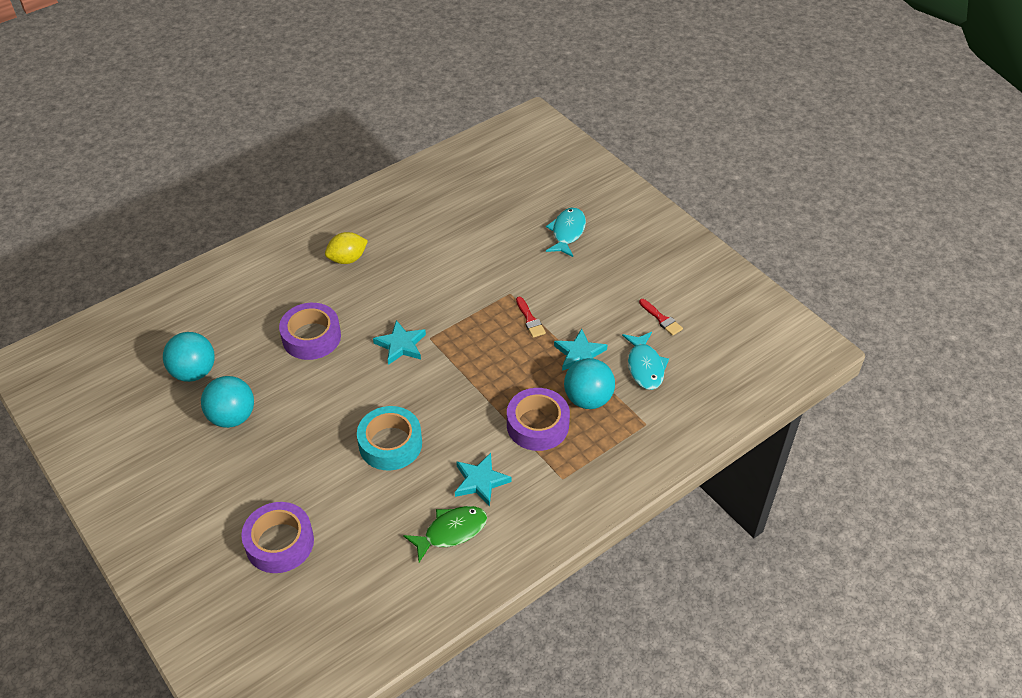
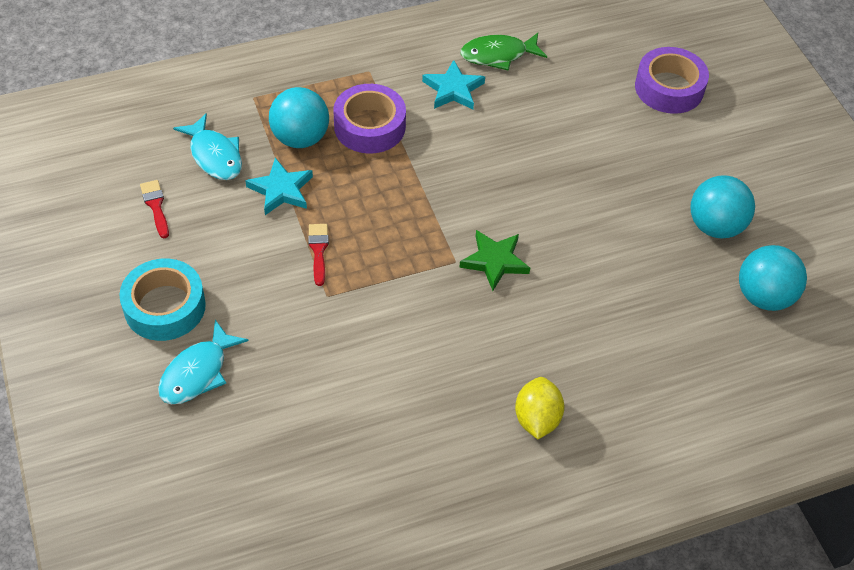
camera: 165 degrees left, 5 degrees up
purple tape [279,303,341,360] -> none
yellow lemon [325,232,368,264] -> yellow lemon turned 75 degrees counterclockwise [515,377,565,439]
turquoise tape [357,406,422,470] -> turquoise tape moved to [119,258,206,341]
turquoise star [373,320,426,365] -> green star [459,230,530,291]
turquoise fish [622,332,669,390] -> turquoise fish turned 135 degrees clockwise [173,113,242,180]

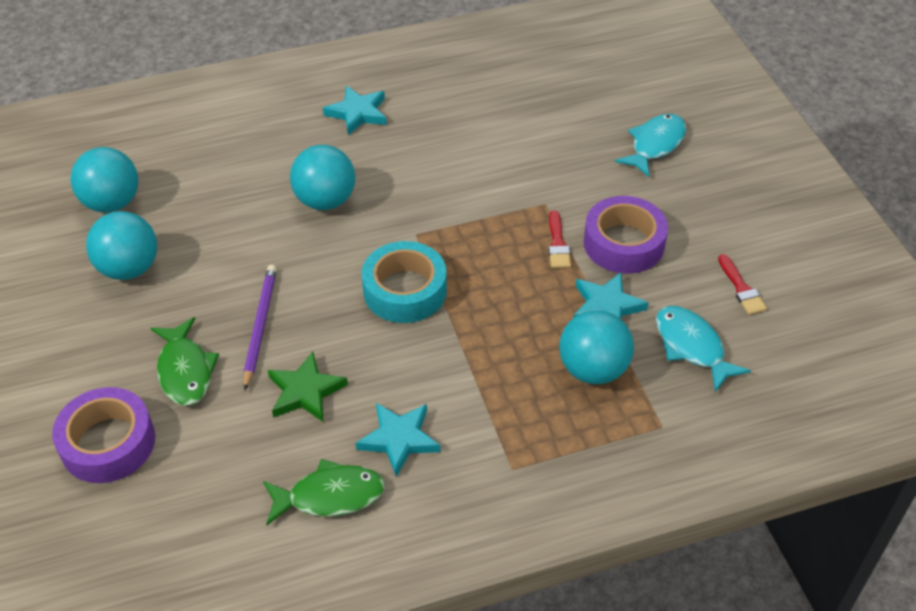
camera: 175 degrees left, 5 degrees down
turquoise tape [119,258,206,341] -> turquoise tape moved to [361,241,447,323]
purple tape [333,84,406,154] -> purple tape moved to [584,196,668,274]
green star [459,230,530,291] -> green star moved to [268,352,348,422]
yellow lemon [515,377,565,439] -> turquoise star [323,86,387,135]
none -> green fish [151,317,219,406]
none -> purple pencil [243,265,277,390]
none -> turquoise ball [290,145,355,210]

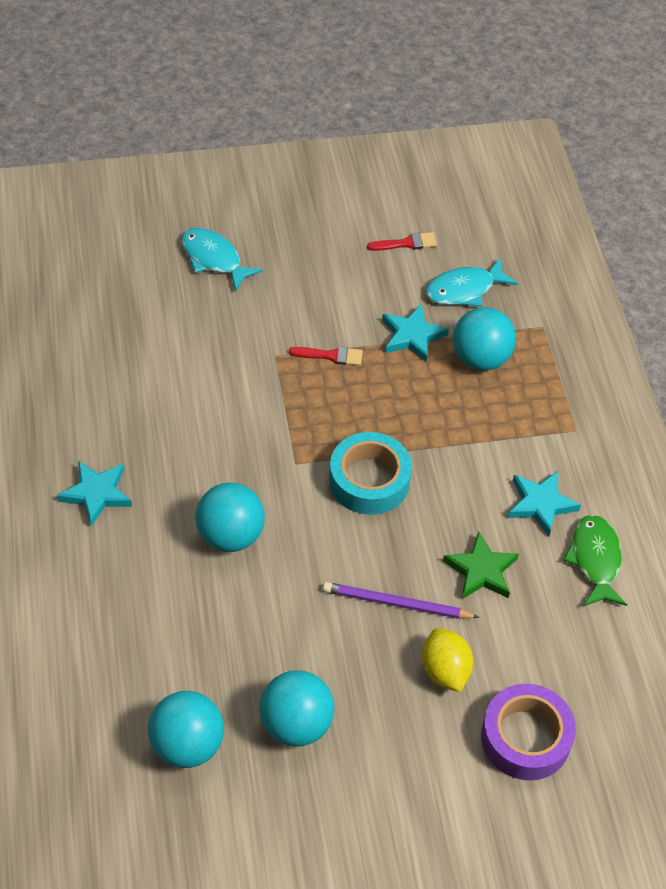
camera: 85 degrees left, 5 degrees up
green fish [151,317,219,406] -> yellow lemon [422,628,473,692]
purple tape [584,196,668,274] -> none

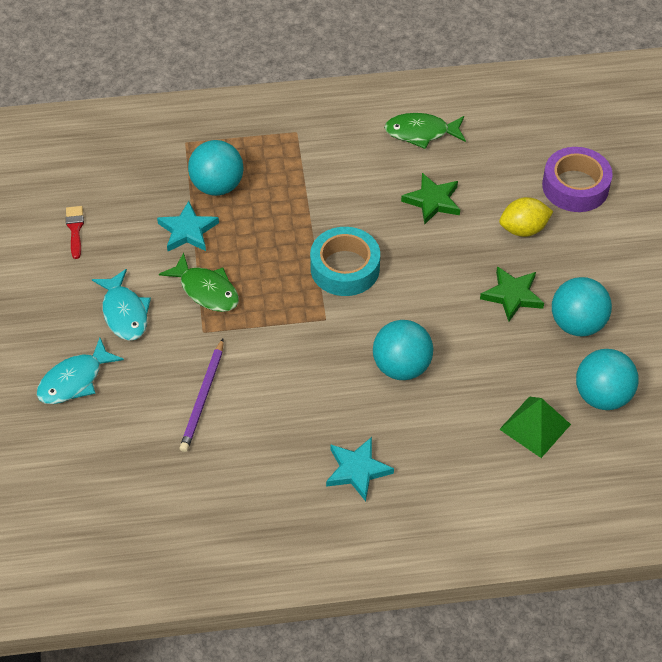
camera: 85 degrees left, 0 degrees up
red brush [289,346,363,366] -> green fish [159,252,239,312]
purple pencil [323,582,479,619] -> purple pencil moved to [179,339,224,452]
turquoise fish [426,258,518,307] -> turquoise fish moved to [92,269,151,341]
turquoise star [508,471,581,536] -> none
none -> green star [480,266,544,322]
none -> green pyramid [499,397,571,458]

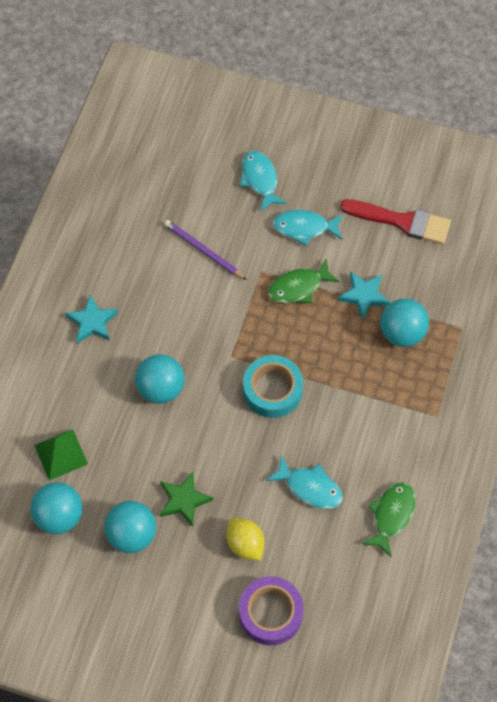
camera: 115 degrees right, 10 degrees up
red brush [66,206,84,259] -> red brush [340,199,451,244], size x2.05
green star [401,173,460,225] -> turquoise fish [266,455,343,509]
yellow lemon [499,197,553,237] -> yellow lemon turned 45 degrees counterclockwise [226,518,265,561]

